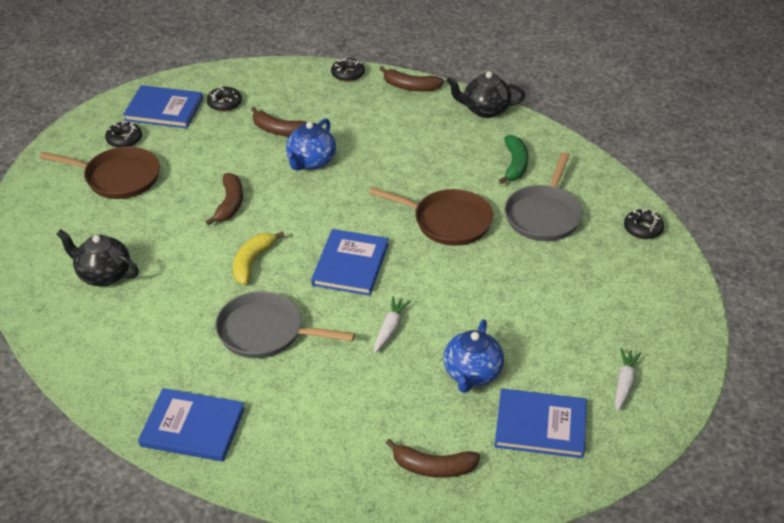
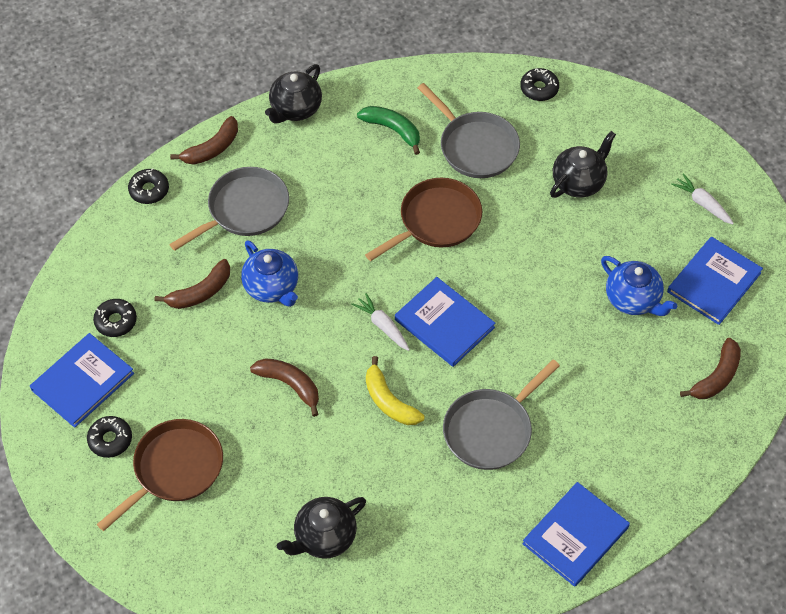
camera: 60 degrees left, 15 degrees up
white carrot [374,296,411,353] -> white carrot moved to [351,293,410,351]
none -> grey pan [169,167,289,251]
none -> black teapot [550,131,616,198]

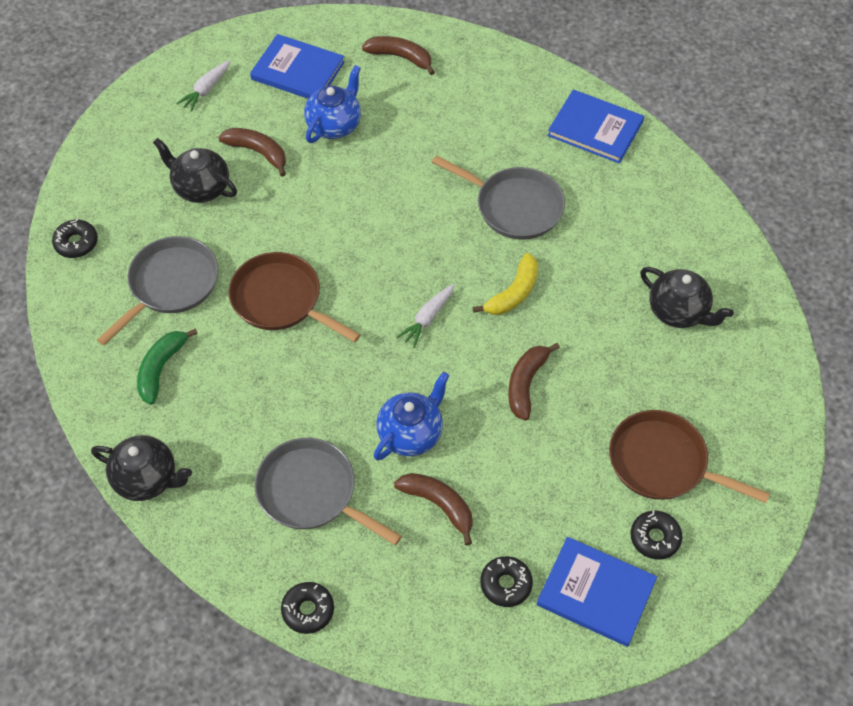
camera: 105 degrees left, 0 degrees up
brown banana [170,116,238,165] -> brown banana moved to [218,128,286,177]
blue book [395,277,495,367] -> none

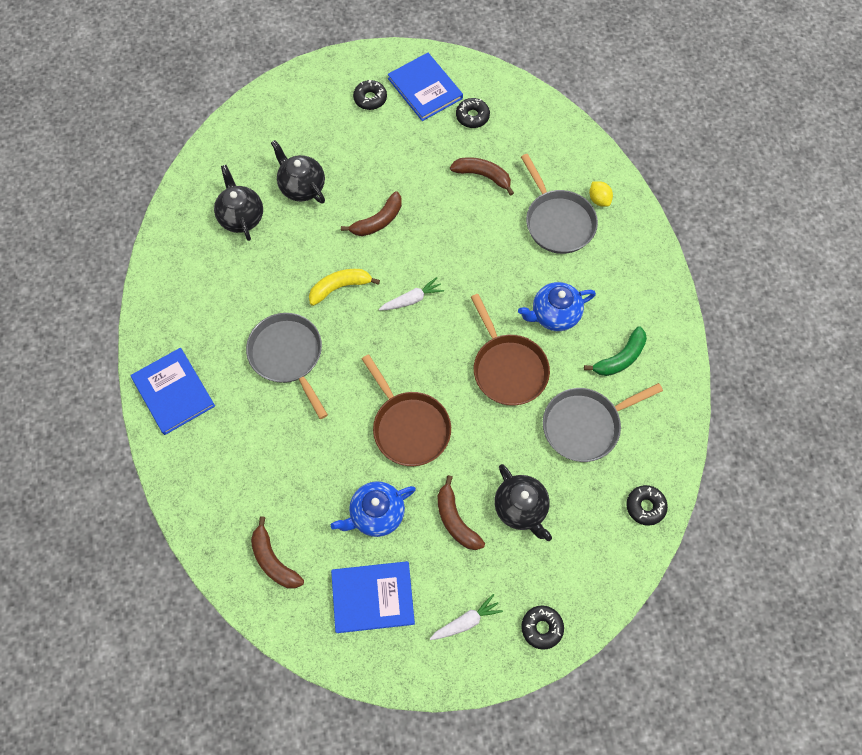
camera: 150 degrees left, 10 degrees up
black teapot [91,435,192,501] -> black teapot moved to [271,140,325,203]
blue book [250,34,345,99] -> blue book turned 60 degrees counterclockwise [331,561,415,633]
black donut [281,582,334,634] -> black donut moved to [521,605,564,650]
blue teapot [374,372,450,461] -> blue teapot moved to [518,282,596,331]
brown banana [394,473,473,545] -> brown banana turned 135 degrees clockwise [450,157,514,196]
brown pan [609,410,770,503] -> brown pan moved to [362,354,451,466]
none -> yellow lemon [589,181,613,207]

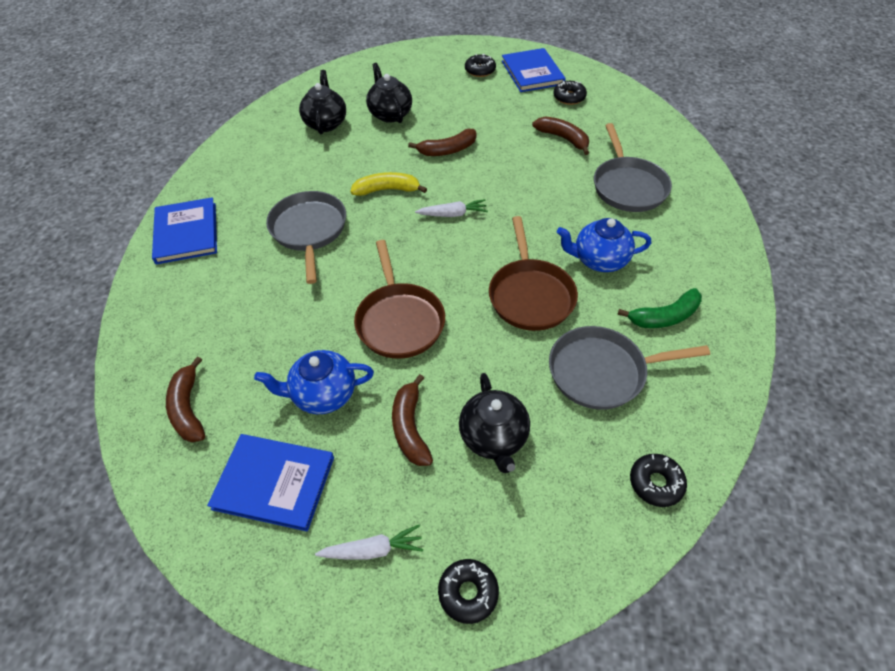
camera: 20 degrees right, 15 degrees down
yellow lemon [589,181,613,207] -> none

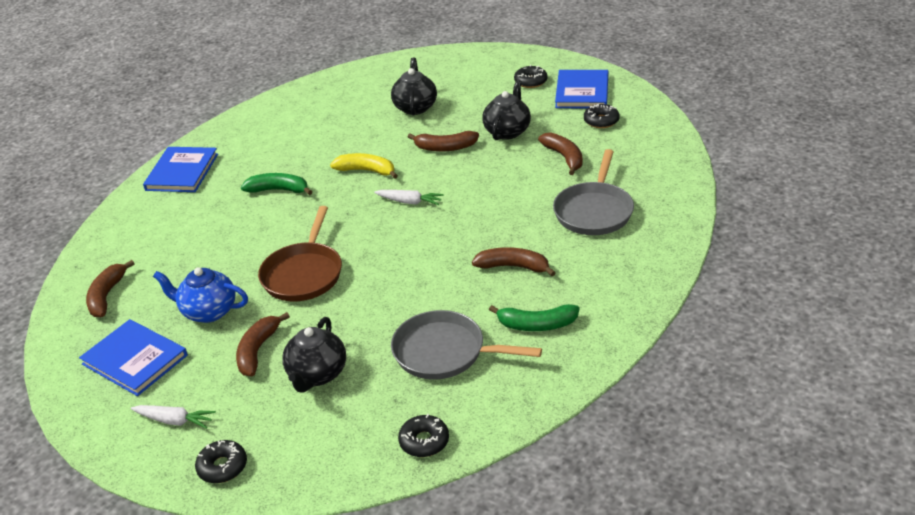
camera: 25 degrees right, 15 degrees down
grey pan [266,191,346,284] -> green banana [241,173,312,195]
black teapot [299,70,346,134] -> black teapot moved to [482,79,531,140]
brown pan [489,216,578,331] -> none
blue teapot [557,218,651,272] -> brown banana [472,247,556,276]

